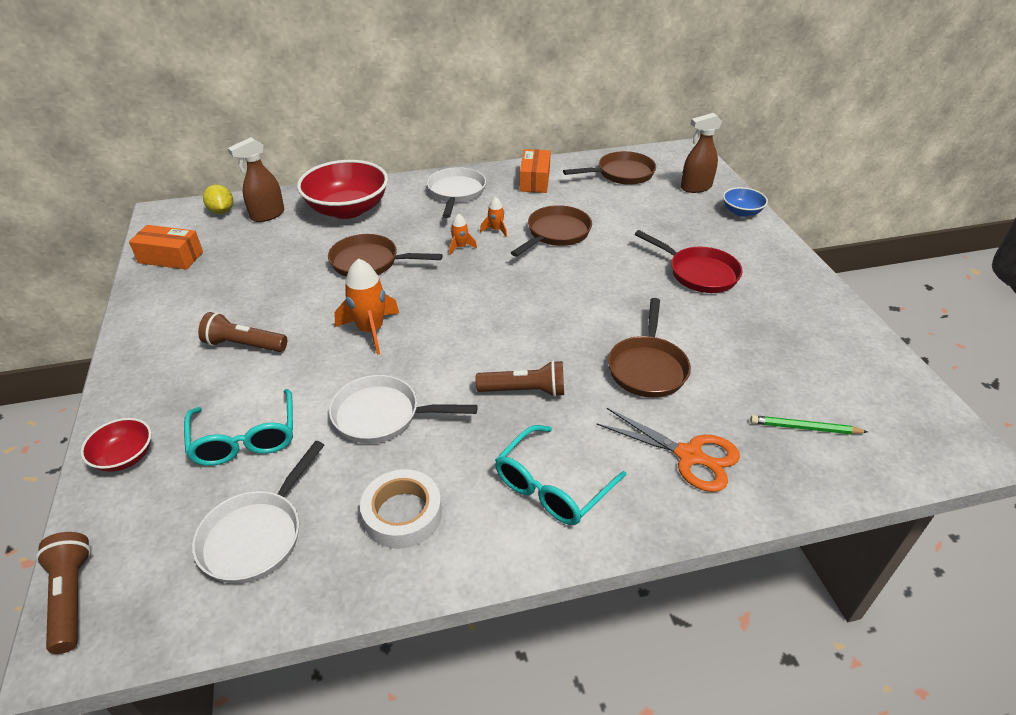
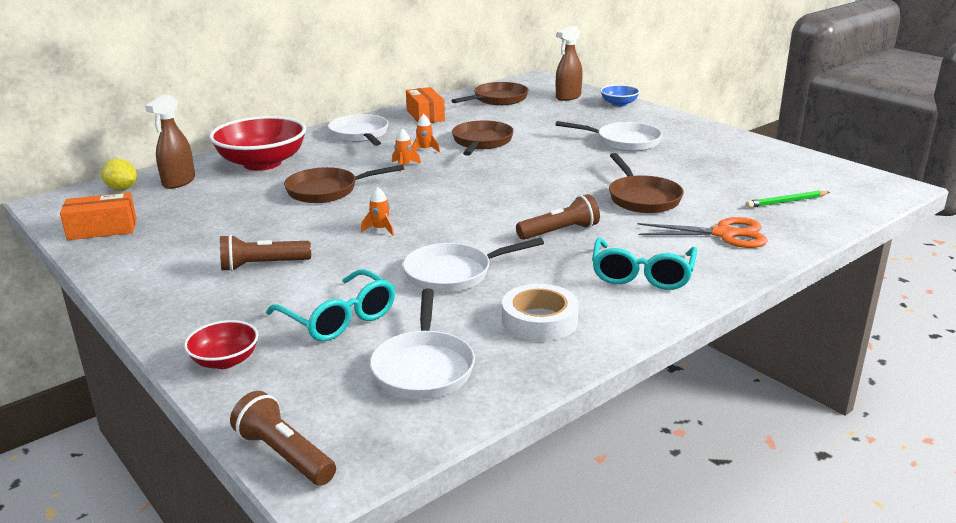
camera: 25 degrees left, 15 degrees down
orange rocket [334,258,399,355] -> orange rocket [361,187,394,236], size x0.52
red pan [635,230,743,293] -> white pan [555,121,662,151]

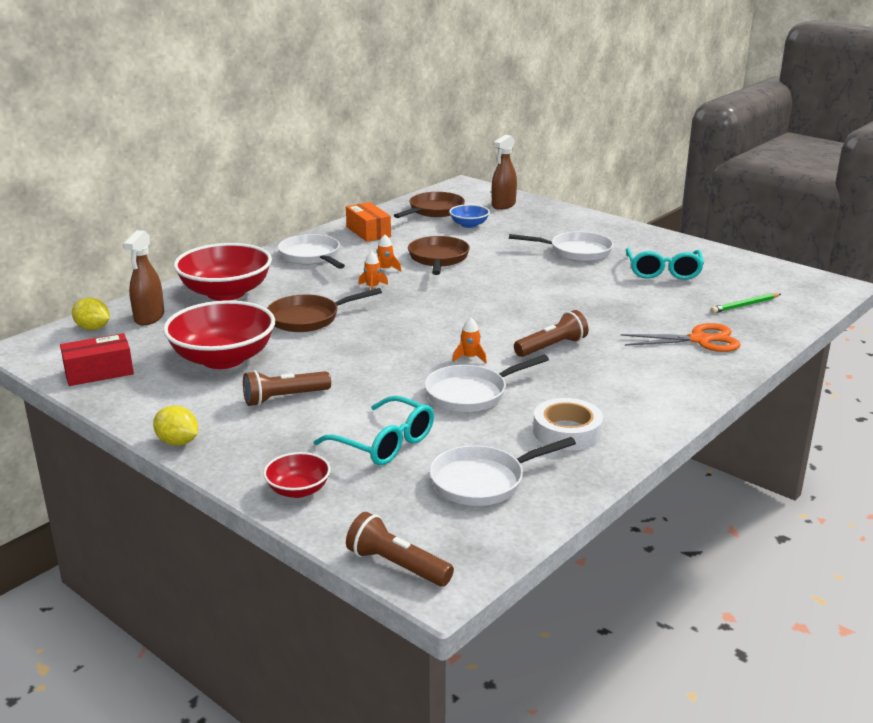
camera: 10 degrees left, 0 degrees up
orange box [60,192,137,240] -> red box [60,333,134,386]
orange rocket [361,187,394,236] -> orange rocket moved to [452,318,487,363]
white pan [370,289,475,399] -> white pan turned 75 degrees clockwise [429,437,576,506]
turquoise glasses [592,238,697,290] -> turquoise glasses moved to [626,248,704,280]
blue bowl [600,85,640,107] -> blue bowl moved to [449,204,490,228]
brown pan [609,153,684,213] -> none
none -> yellow lemon [153,406,198,446]
none -> red bowl [163,300,275,369]

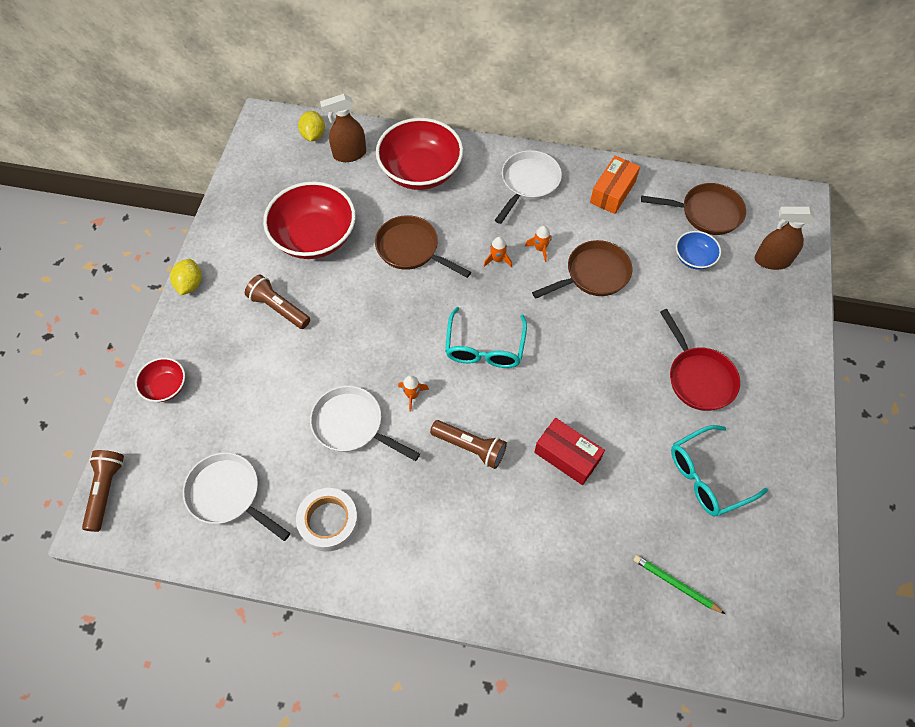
camera: 60 degrees right, 35 degrees up
red box [60,333,134,386] -> red box moved to [534,418,605,485]
turquoise glasses [314,396,434,465] -> turquoise glasses moved to [445,307,527,368]
white pan [509,231,613,262] -> red pan [660,309,740,411]
orange scissors [621,323,741,352] -> none

